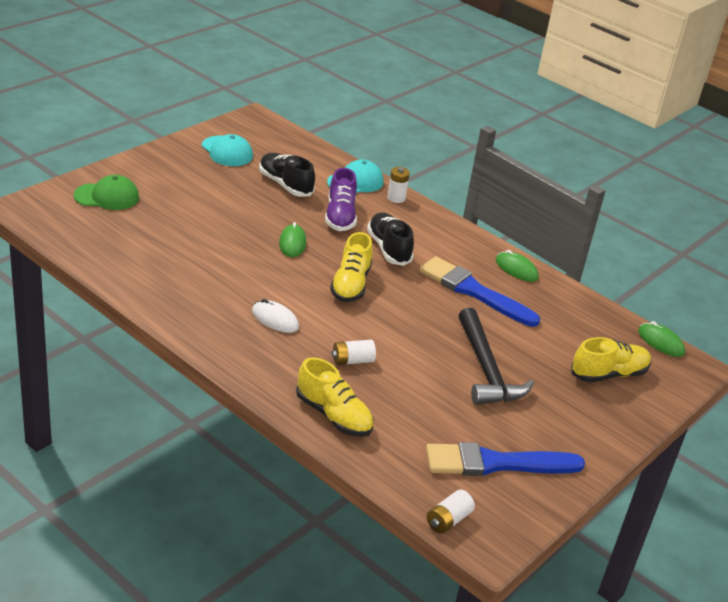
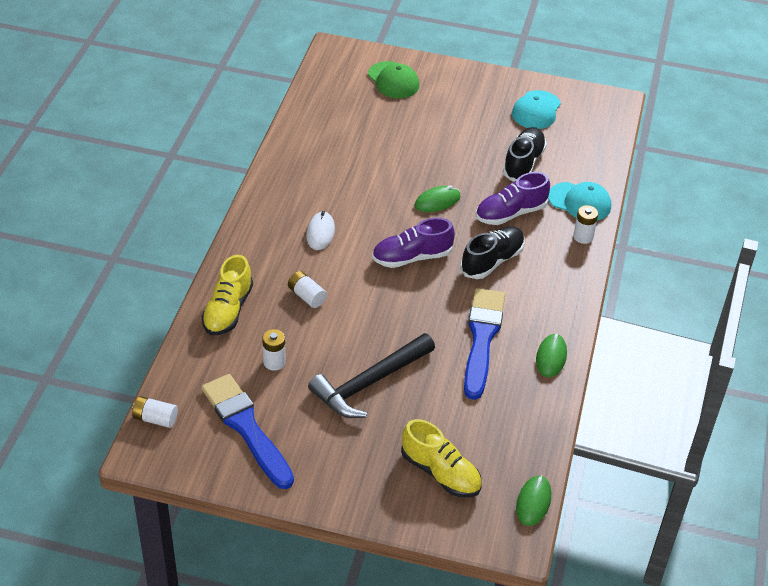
camera: 65 degrees right, 10 degrees up
yellow shoe [330,232,373,302] -> purple shoe [372,218,455,268]
none -> white battery [262,329,286,371]

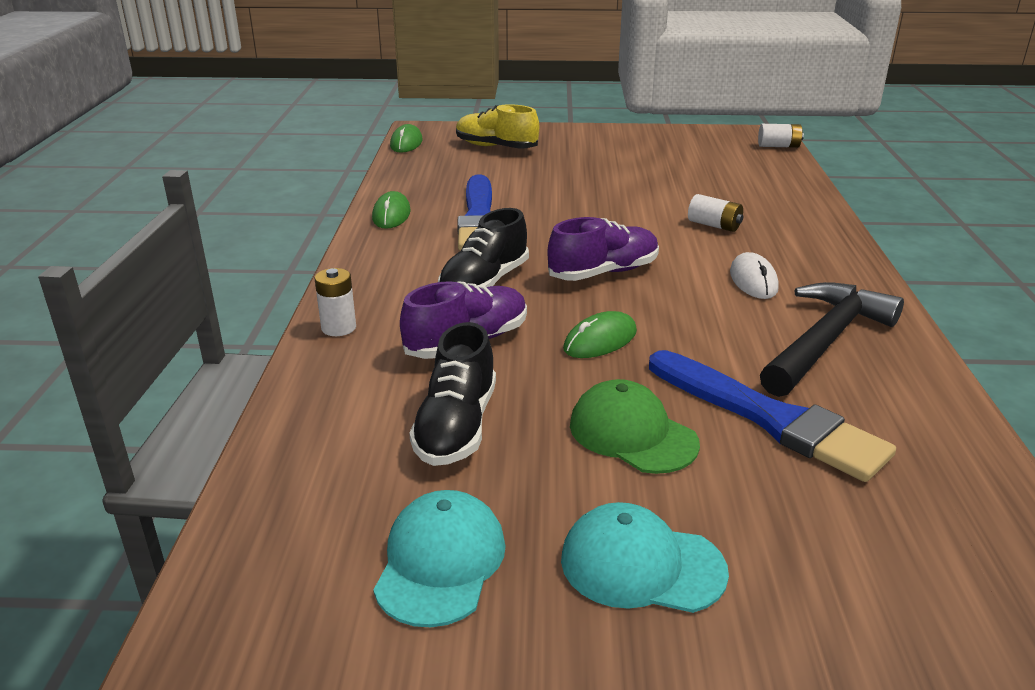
camera: 170 degrees right, 15 degrees down
yellow shoe [202,255,253,335] -> none
blue brush [202,374,294,489] -> blue brush moved to [649,350,896,482]
white battery [262,329,286,371] -> none
black hammer [308,333,435,418] -> black hammer moved to [760,282,904,397]
green cap [368,61,419,98] -> green cap moved to [570,379,700,474]
turquoise cap [548,182,611,221] -> turquoise cap moved to [561,502,729,613]

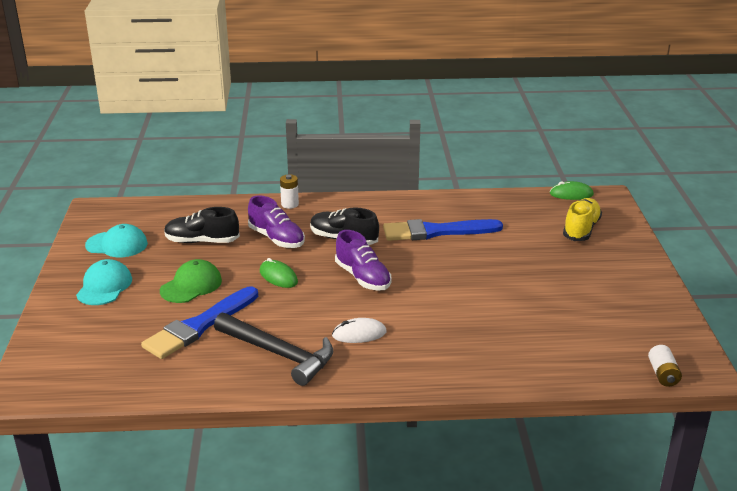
camera: 85 degrees right, 0 degrees up
green mouse [372,191,411,229] -> none
white battery [688,194,743,232] -> none

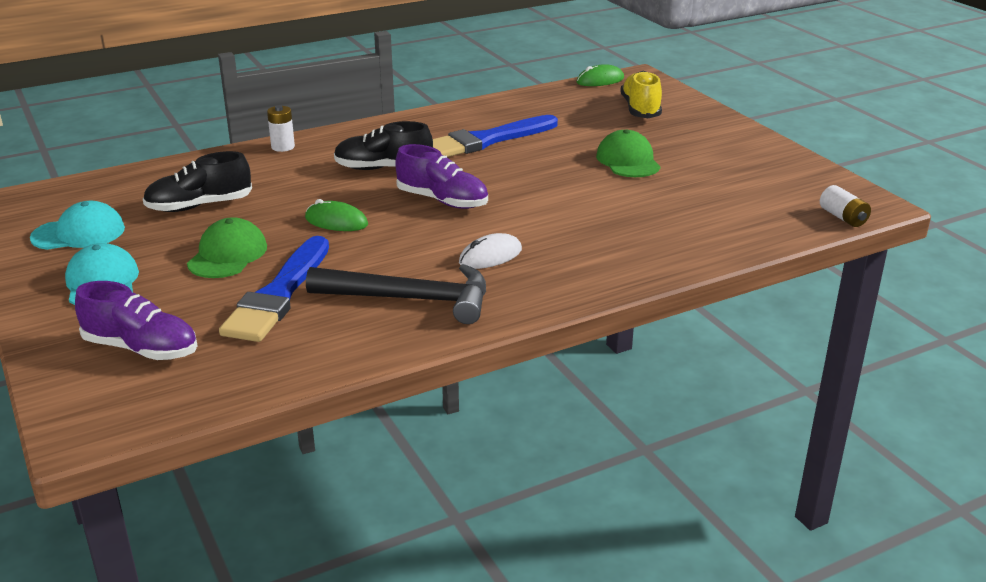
camera: 25 degrees left, 0 degrees up
purple shoe [248,195,305,248] -> purple shoe moved to [75,281,197,360]
none -> green cap [596,130,661,177]

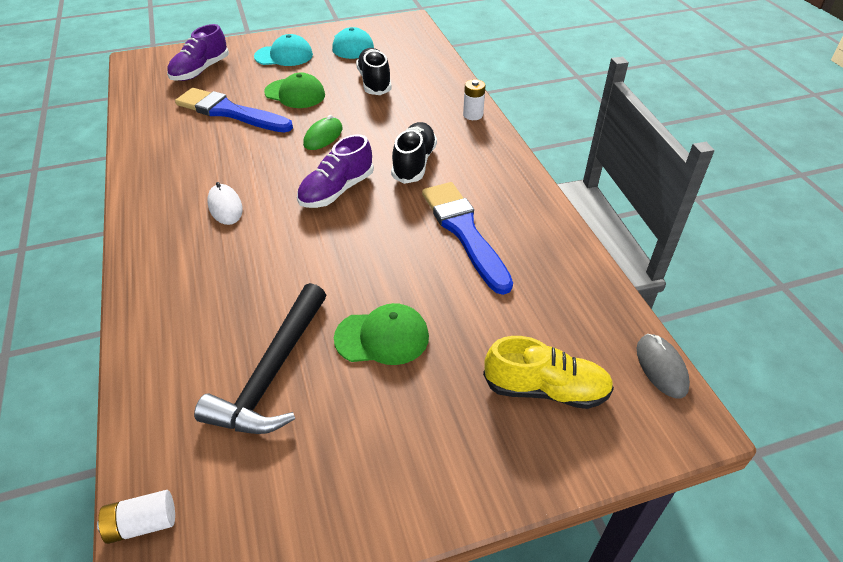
camera: 100 degrees right, 15 degrees up
black hammer [306,264,486,324] -> black hammer moved to [194,283,326,434]
green mouse [576,64,624,86] -> grey mouse [637,334,690,398]

